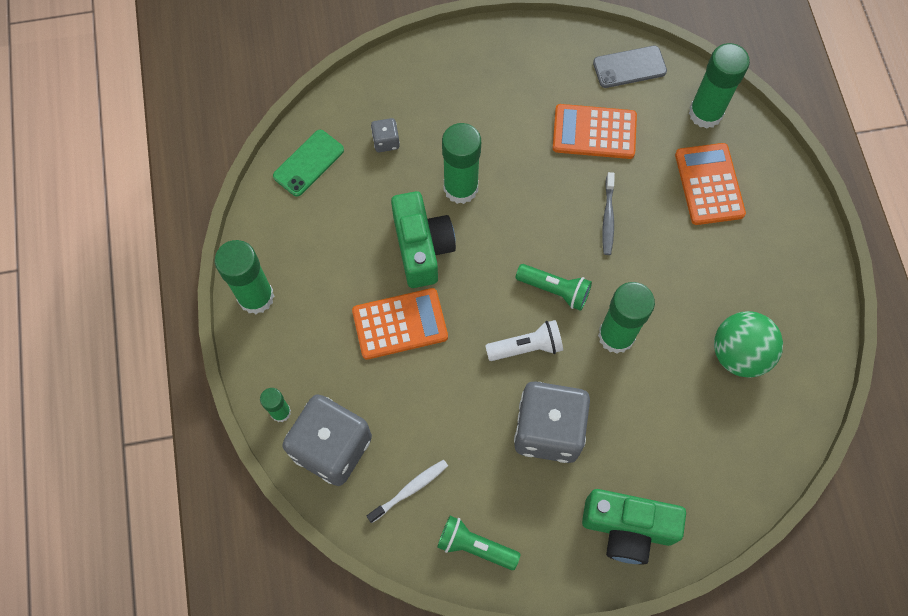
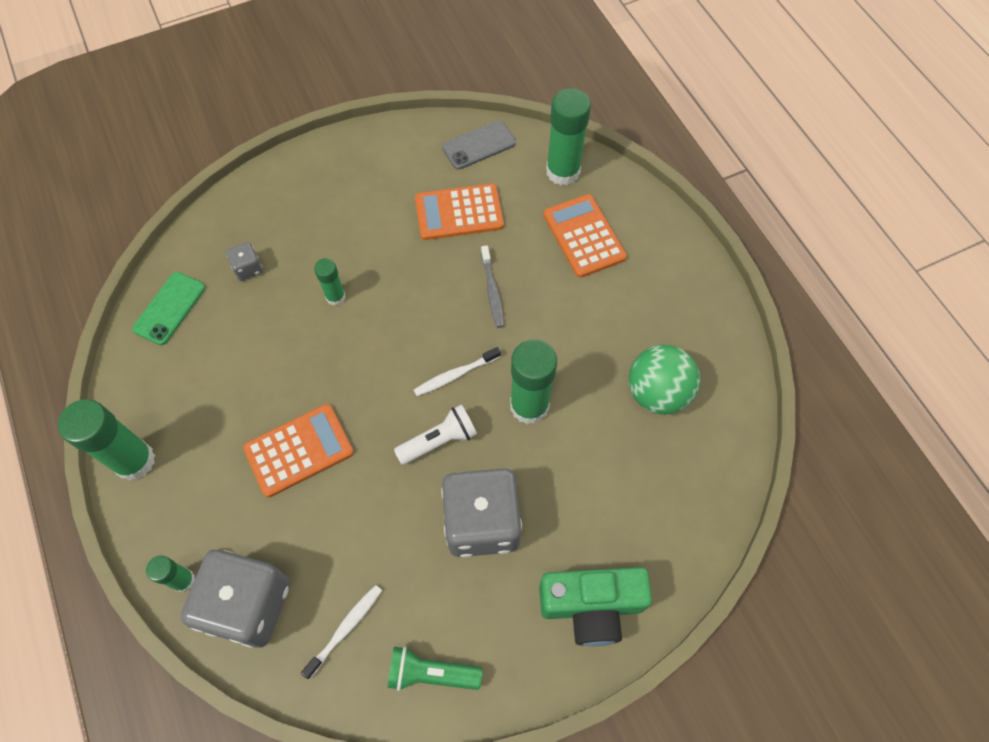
camera: 15 degrees left, 5 degrees down
green camera [391,191,456,288] -> none
green glue stick [442,123,481,204] -> green glue stick [314,258,346,306], size x0.54
green flashlight [516,264,592,311] -> white toothbrush [414,347,501,396]

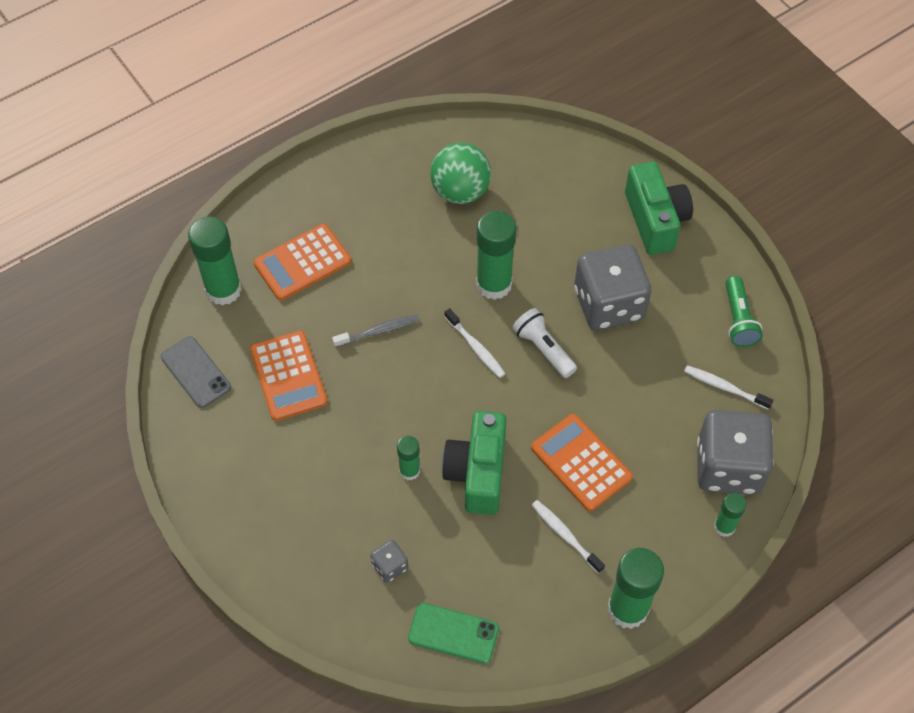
camera: 100 degrees left, 5 degrees down
none -> green camera [442,411,506,515]
none -> white toothbrush [532,500,605,574]

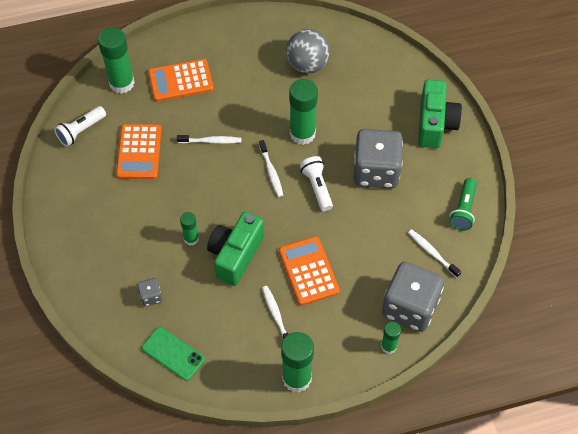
camera: 20 degrees right, 0 degrees up
grey phone [161,336,231,408] -> white flashlight [54,106,106,147]
grey toothbrush [332,314,420,347] -> white toothbrush [177,135,241,144]
green ball [430,143,491,204] -> grey ball [286,29,330,74]

